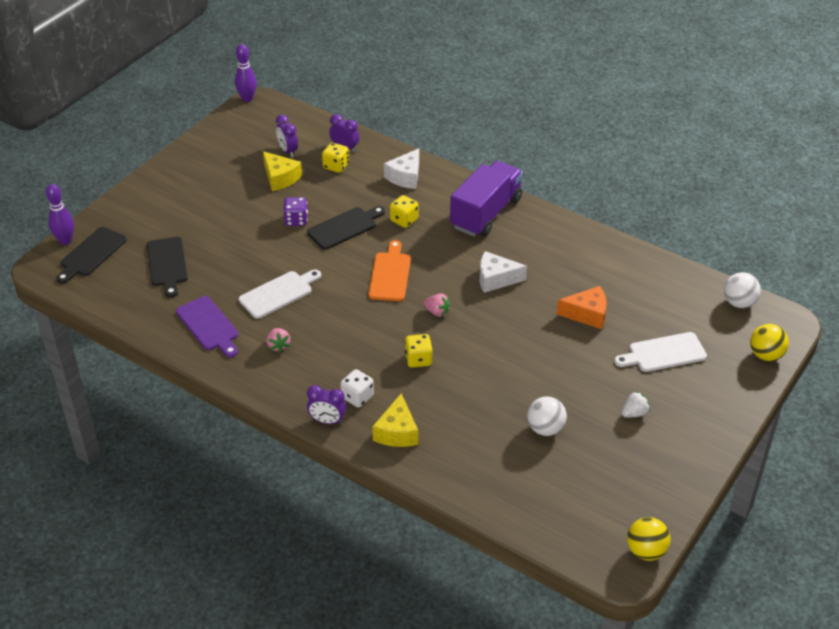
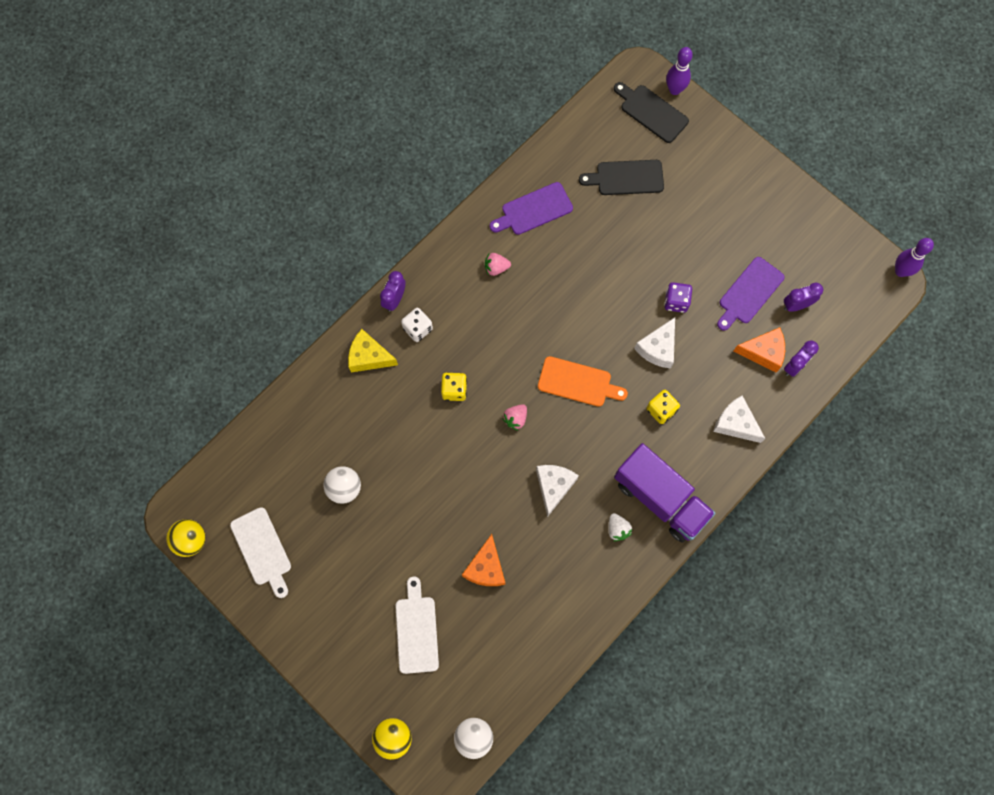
camera: 100 degrees right, 30 degrees up
white cutting board [239,270,321,319] -> white cutting board moved to [230,507,291,598]
yellow cheese [263,151,302,191] -> purple cutting board [717,257,785,331]
black cutting board [307,206,385,250] -> white cheese [634,318,675,368]
yellow dice [322,142,349,173] -> orange cheese [733,327,785,373]
white strawberry [622,391,650,418] -> white strawberry moved to [608,513,632,541]

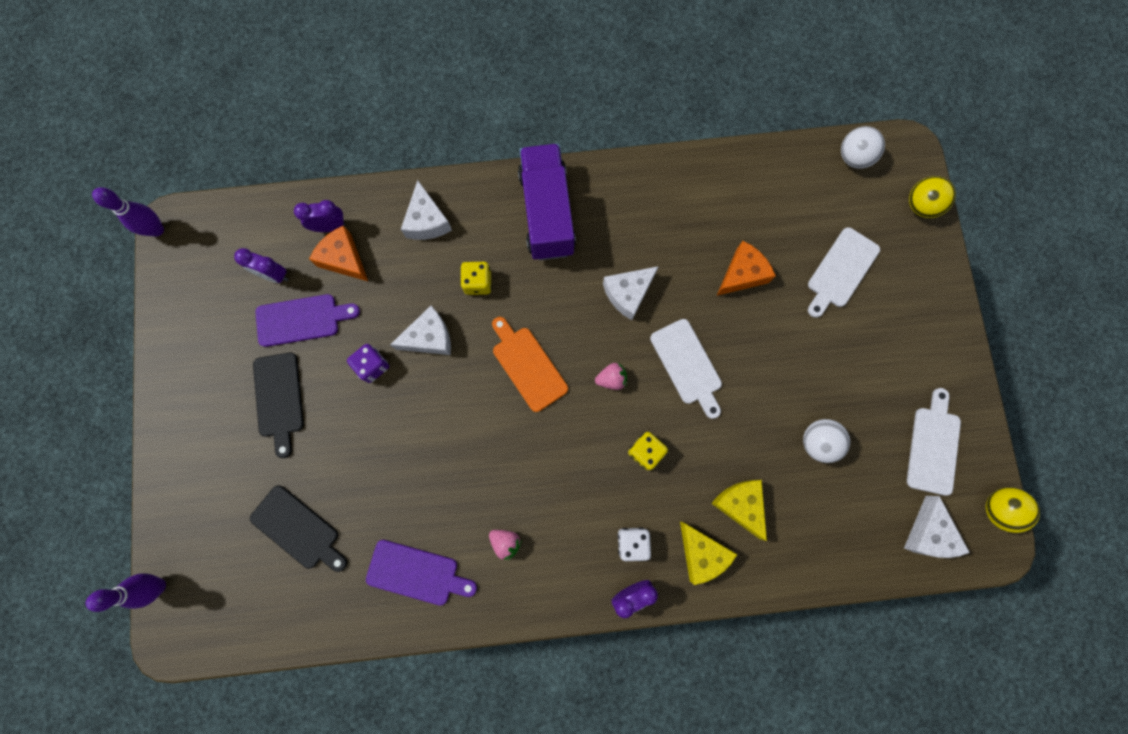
camera: 140 degrees left, 5 degrees up
white strawberry [608,513,632,541] -> none
black cutting board [614,82,689,143] -> black cutting board moved to [253,353,304,458]
none -> white cutting board [650,319,722,419]
none -> yellow cheese [711,480,767,541]
none -> white cheese [904,496,970,558]

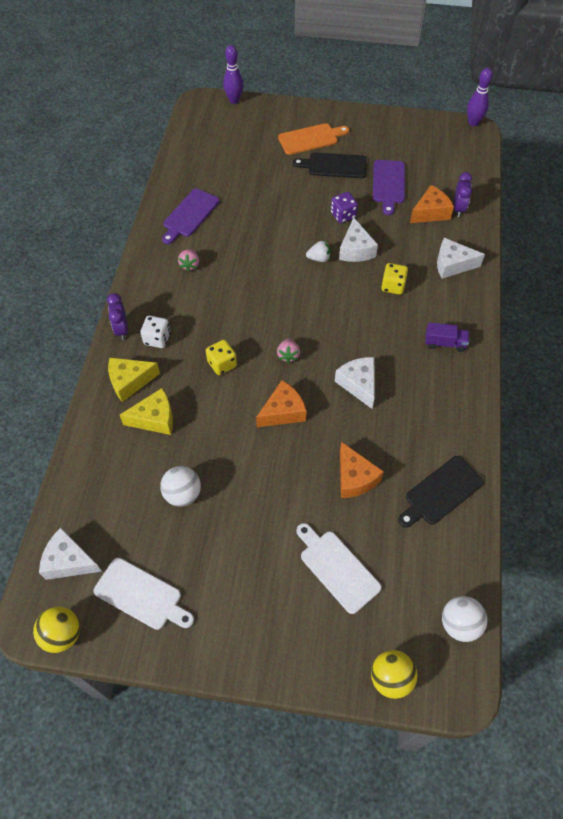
camera: 105 degrees right, 20 degrees down
purple clock [234,248,289,283] -> none
black cutting board [250,486,347,572] -> black cutting board moved to [398,456,484,528]
pink strawberry [489,530,522,560] -> pink strawberry turned 45 degrees counterclockwise [178,249,199,272]
orange cutting board [492,317,568,412] -> orange cutting board moved to [278,123,349,155]
purple truck [518,144,576,260] -> purple truck [425,322,469,352], size x0.45
white cutting board [650,319,722,419] -> orange cheese [256,380,306,427]
none -> white strawberry [306,241,331,262]

